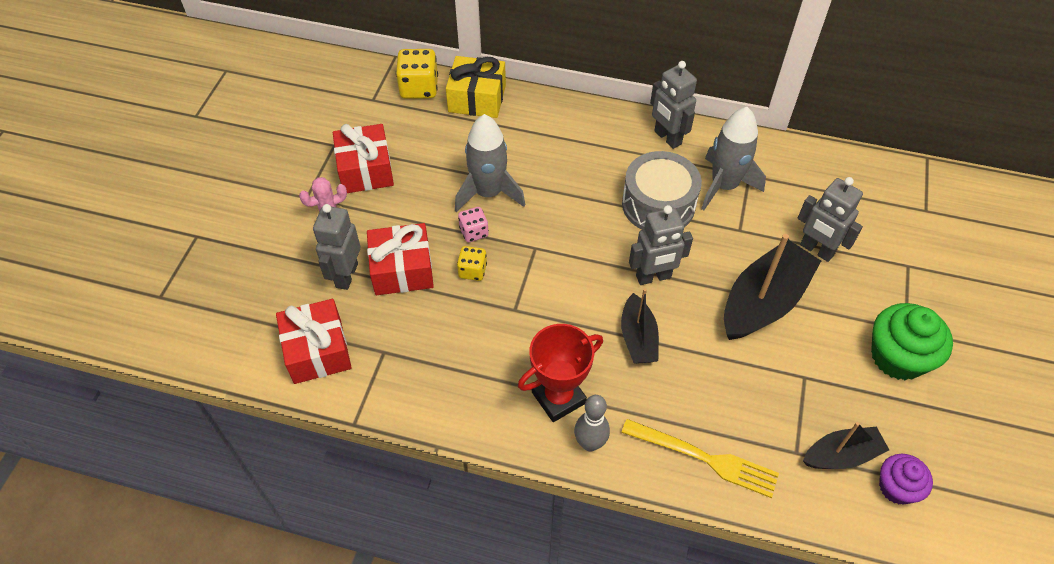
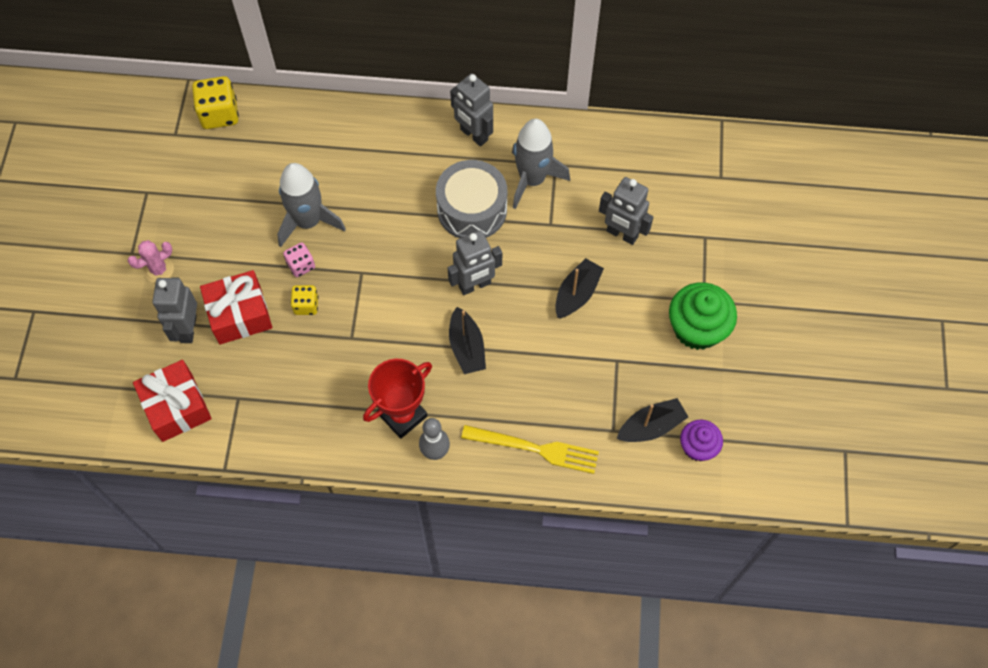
camera: 10 degrees left, 10 degrees up
red gift [333,124,394,193] -> none
yellow gift [446,56,506,118] -> none
black boat [724,234,821,340] -> black boat [555,258,604,319], size x0.58

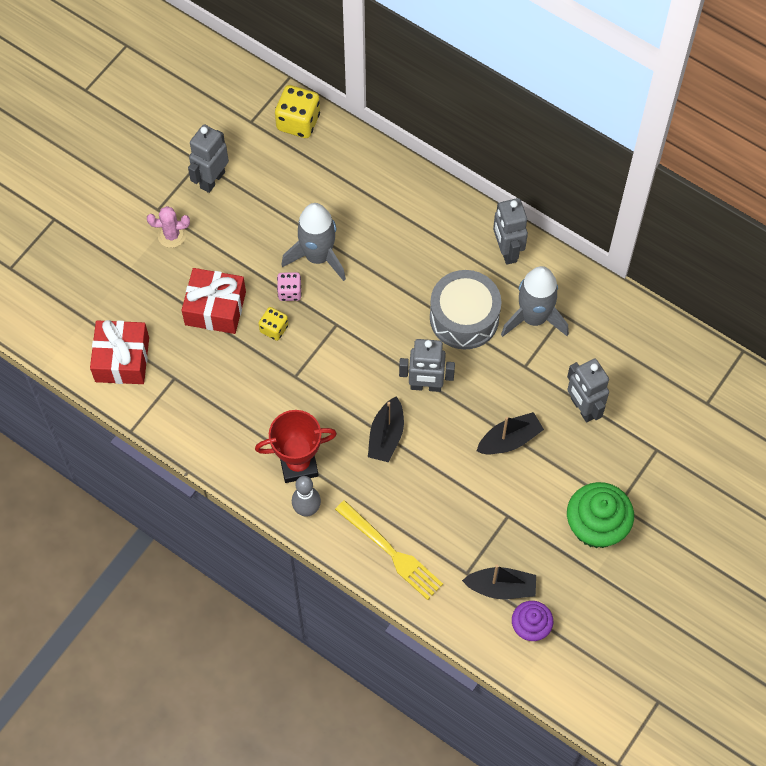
camera: 30 degrees right, 0 degrees up
grey robot [152,277,197,343] -> grey robot moved to [188,124,229,193]

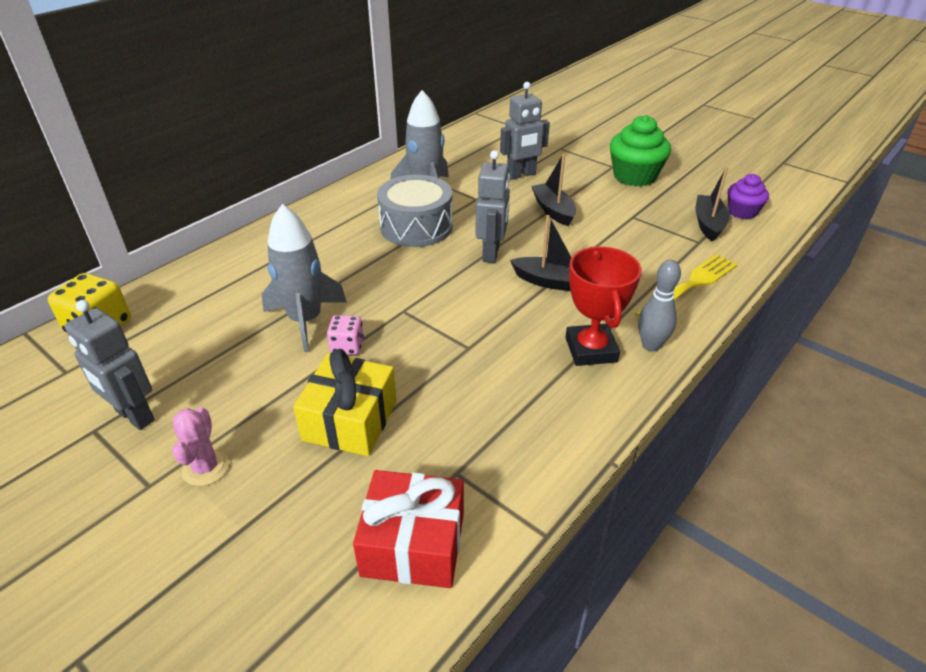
camera: 85 degrees left, 25 degrees down
red gift [182,268,246,334] -> yellow gift [293,349,397,456]
yellow dice [259,307,289,341] -> none
grey robot [493,198,528,265] -> none

